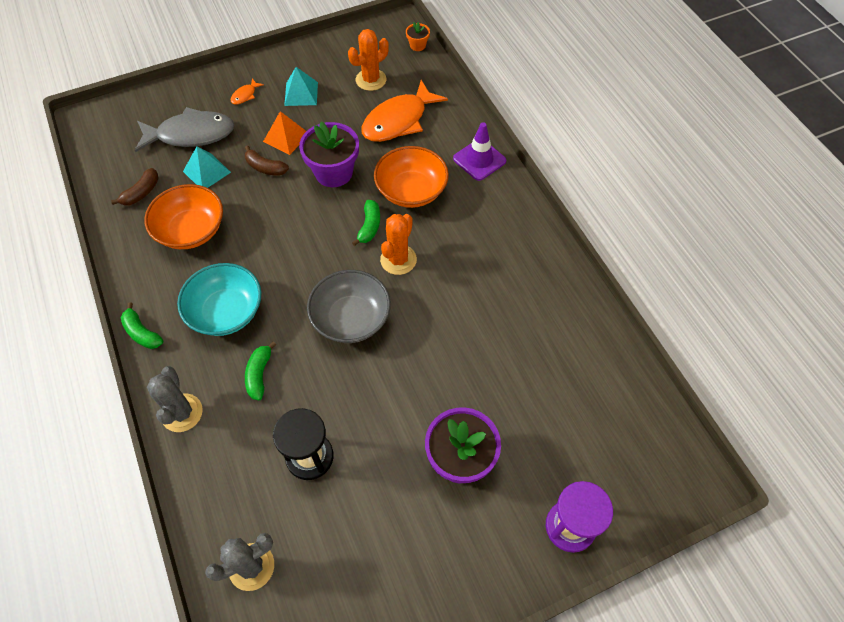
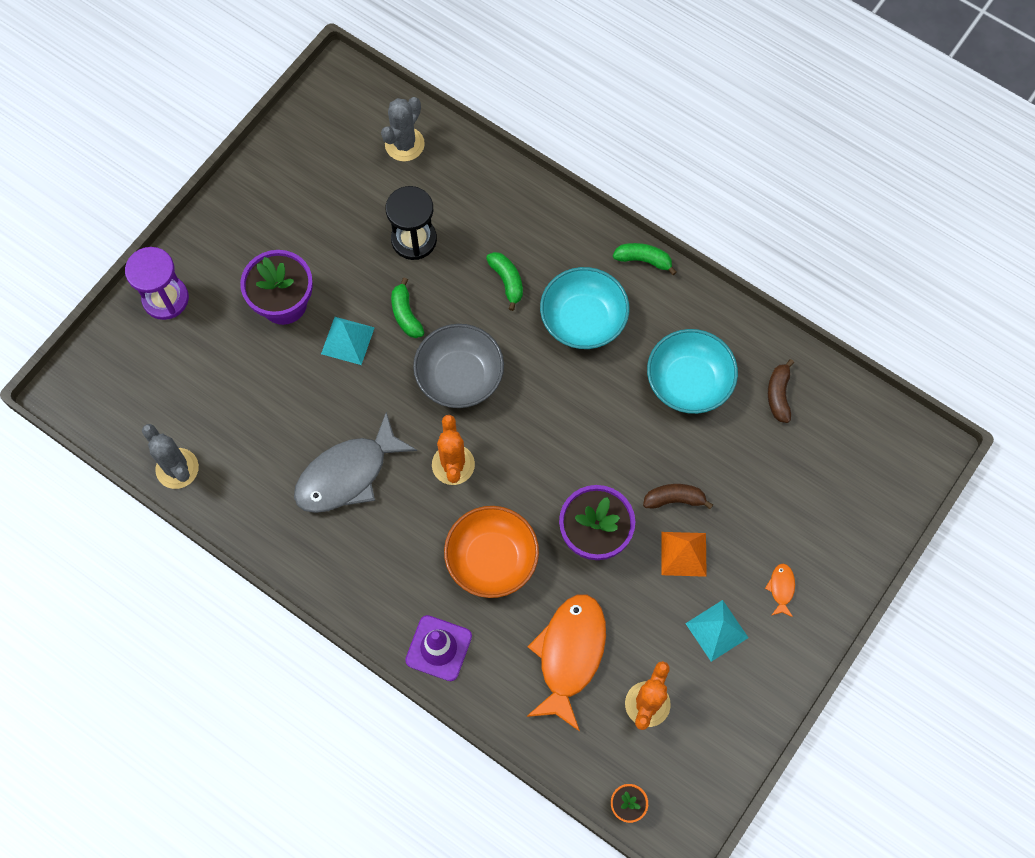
camera: 150 degrees right, 10 degrees up
grey fish [135,107,234,152] -> grey fish moved to [294,412,417,513]
orange bowl [144,184,223,249] -> turquoise bowl [647,329,738,414]
grey cactus [147,366,203,432] -> grey cactus moved to [142,424,199,489]
turquoise pyramid [183,146,231,188] -> turquoise pyramid moved to [321,317,375,365]
green banana [352,200,380,246] -> green banana moved to [391,278,424,338]

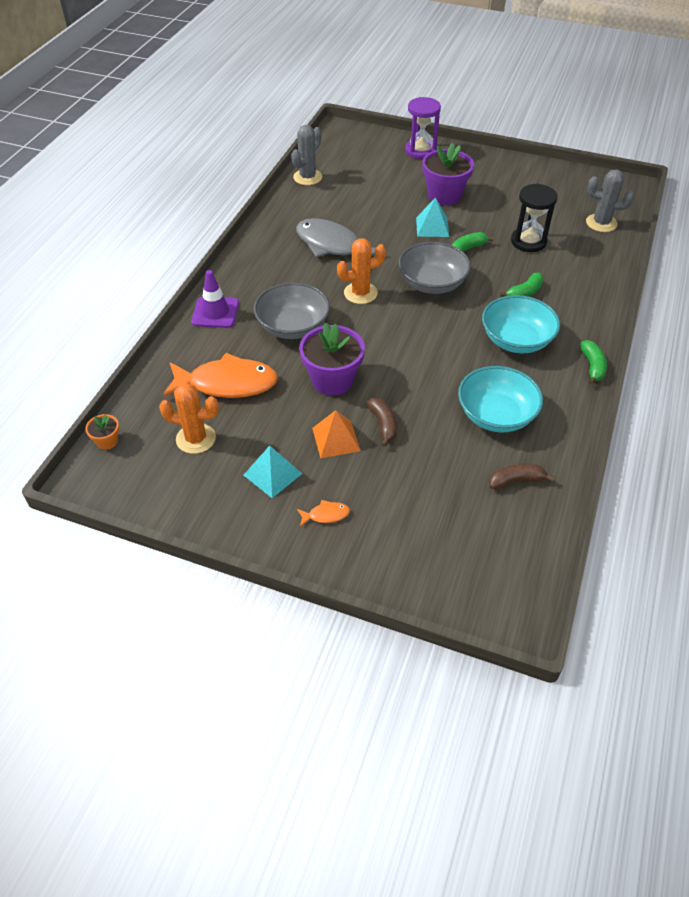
camera: 75 degrees right, 20 degrees down
orange bowl [444,506,539,598] -> grey bowl [254,282,330,339]

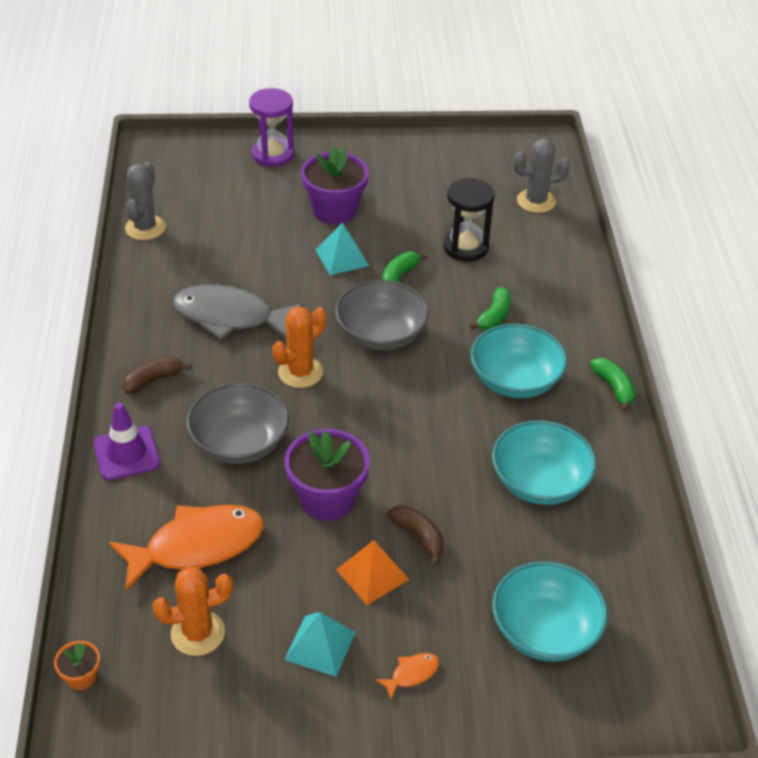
camera: 25 degrees left, 5 degrees down
brown banana [489,463,555,490] -> brown banana moved to [123,357,192,394]
none -> turquoise bowl [492,561,608,662]

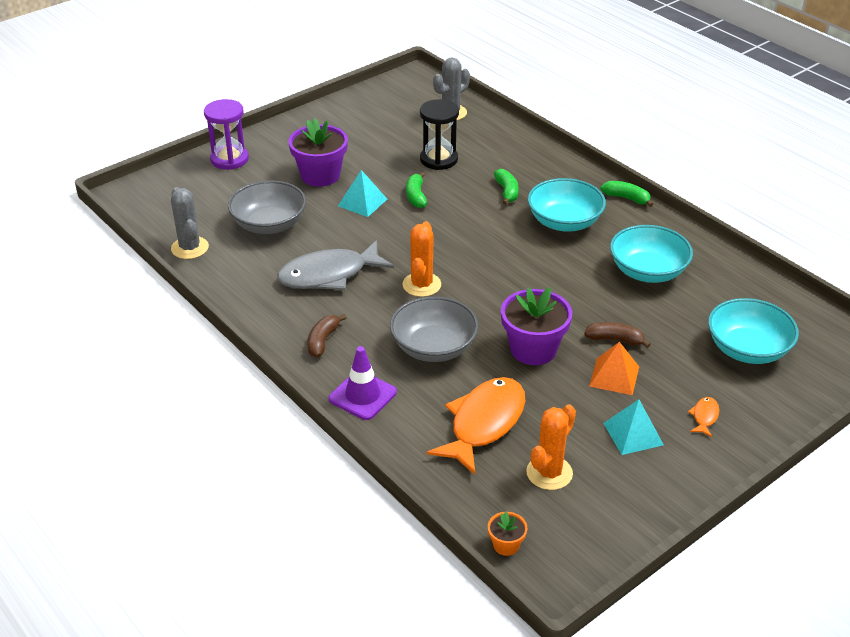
camera: 35 degrees left, 5 degrees down
grey bowl [335,280,429,351] -> grey bowl moved to [228,180,306,234]

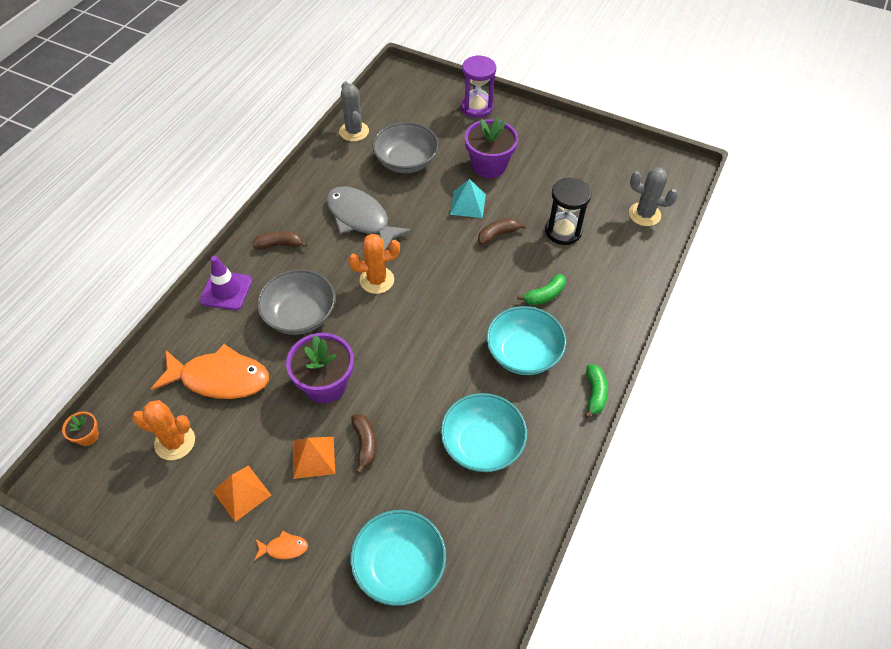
camera: 65 degrees right, 15 degrees up
grey cactus [171,187,209,259] -> grey cactus turned 60 degrees counterclockwise [339,81,369,142]
green banana [406,172,427,208] -> brown banana [478,218,526,245]
turquoise pyramid [603,399,664,455] -> orange pyramid [213,465,271,522]

